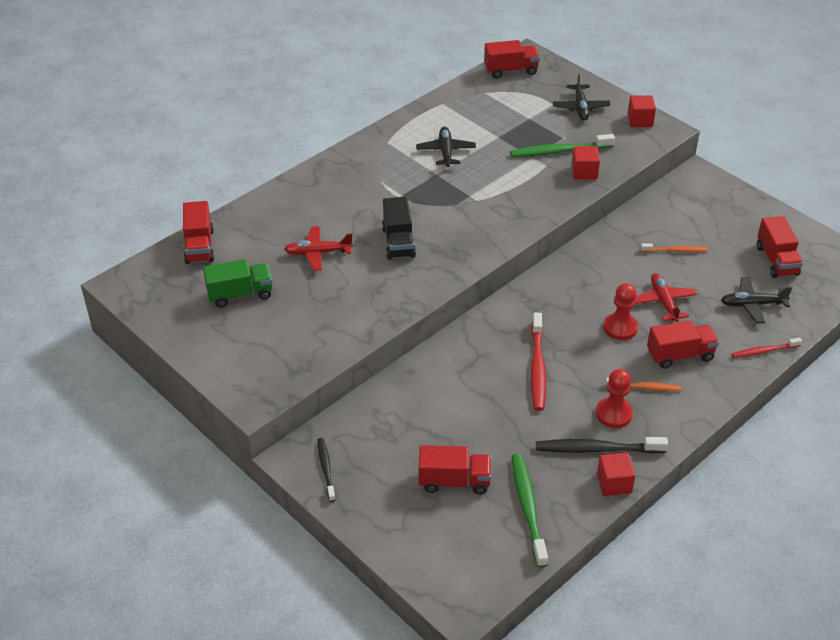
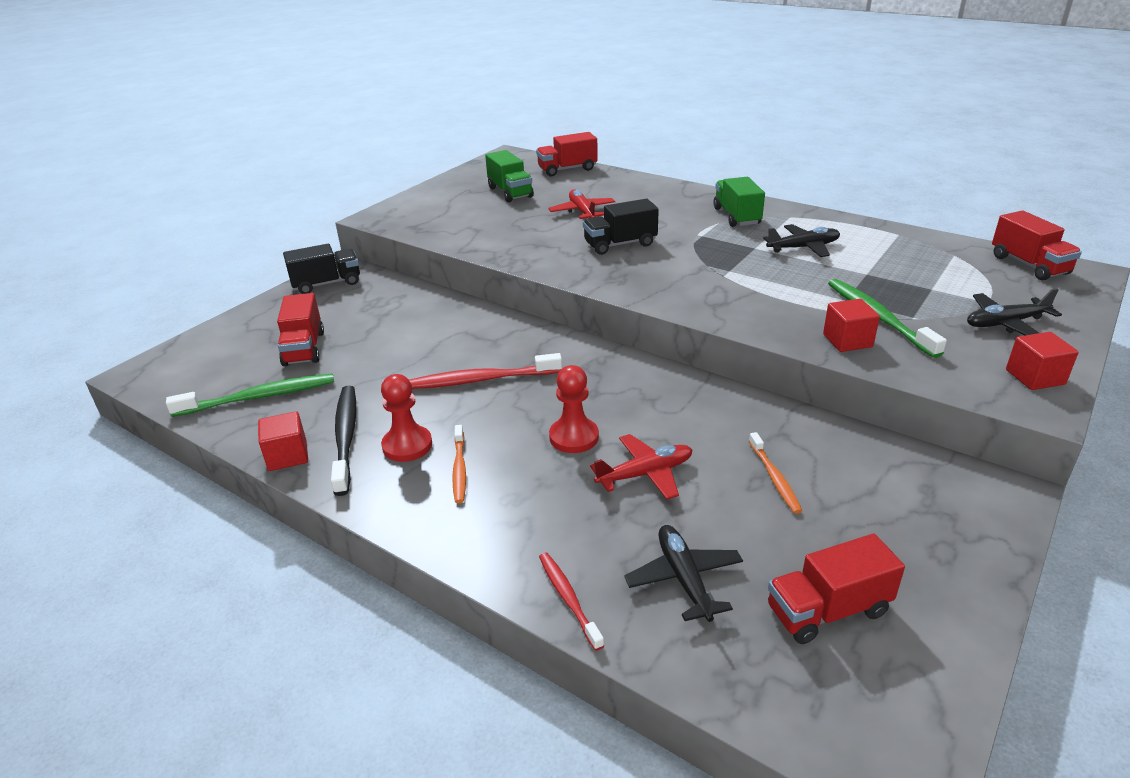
camera: 80 degrees right, 10 degrees down
black toothbrush [317,438,336,502] -> black truck [283,244,360,294]
red truck [647,320,719,369] -> none
none -> green truck [713,177,765,227]

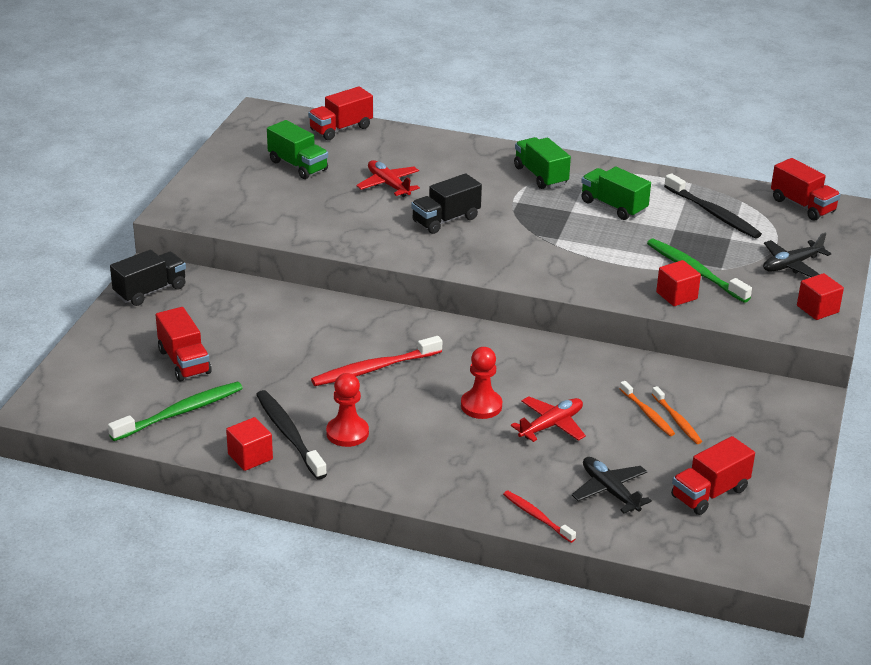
camera: 20 degrees left, 0 degrees up
orange toothbrush [452,425,466,503] -> orange toothbrush moved to [652,386,702,444]
black plane [763,224,840,257] -> green truck [581,167,651,220]
none -> black toothbrush [664,173,762,239]

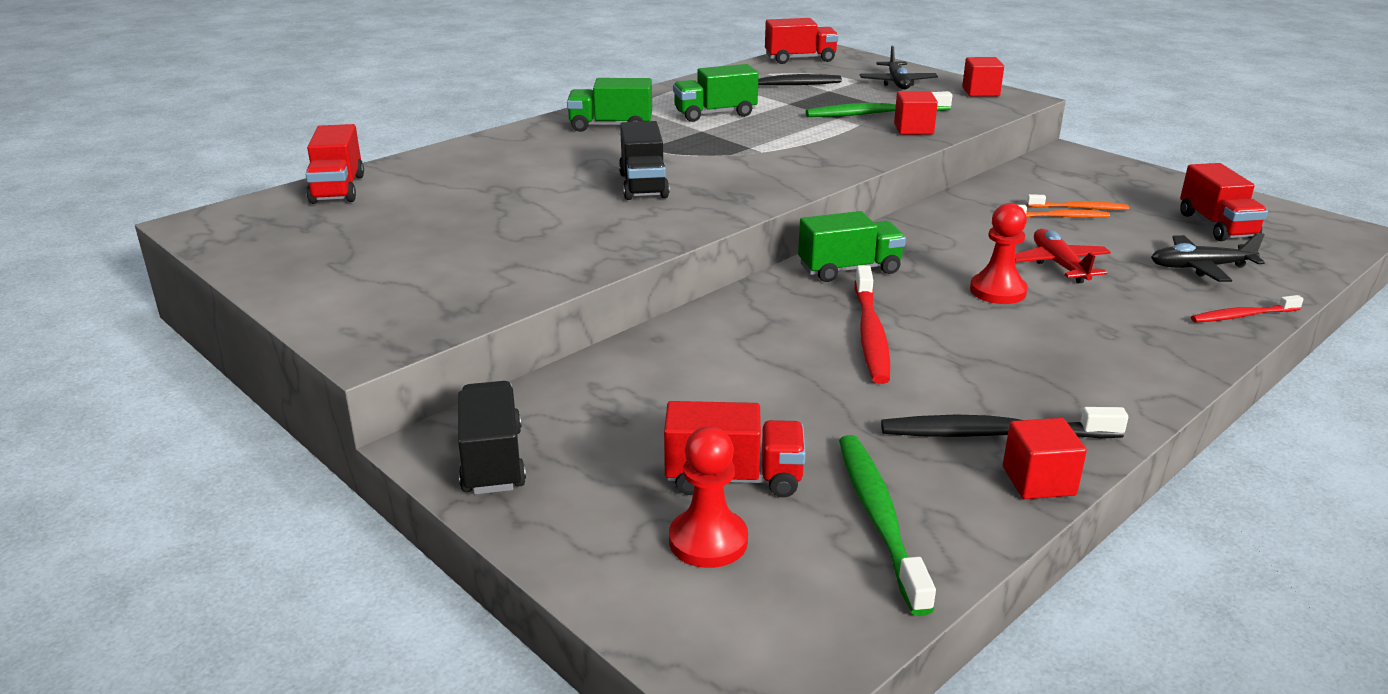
camera: 60 degrees left, 5 degrees down
green truck [267,120,328,179] -> green truck moved to [798,211,906,282]
red pawn [326,373,369,447] -> red pawn moved to [669,426,748,568]
red plane [356,160,420,197] -> none

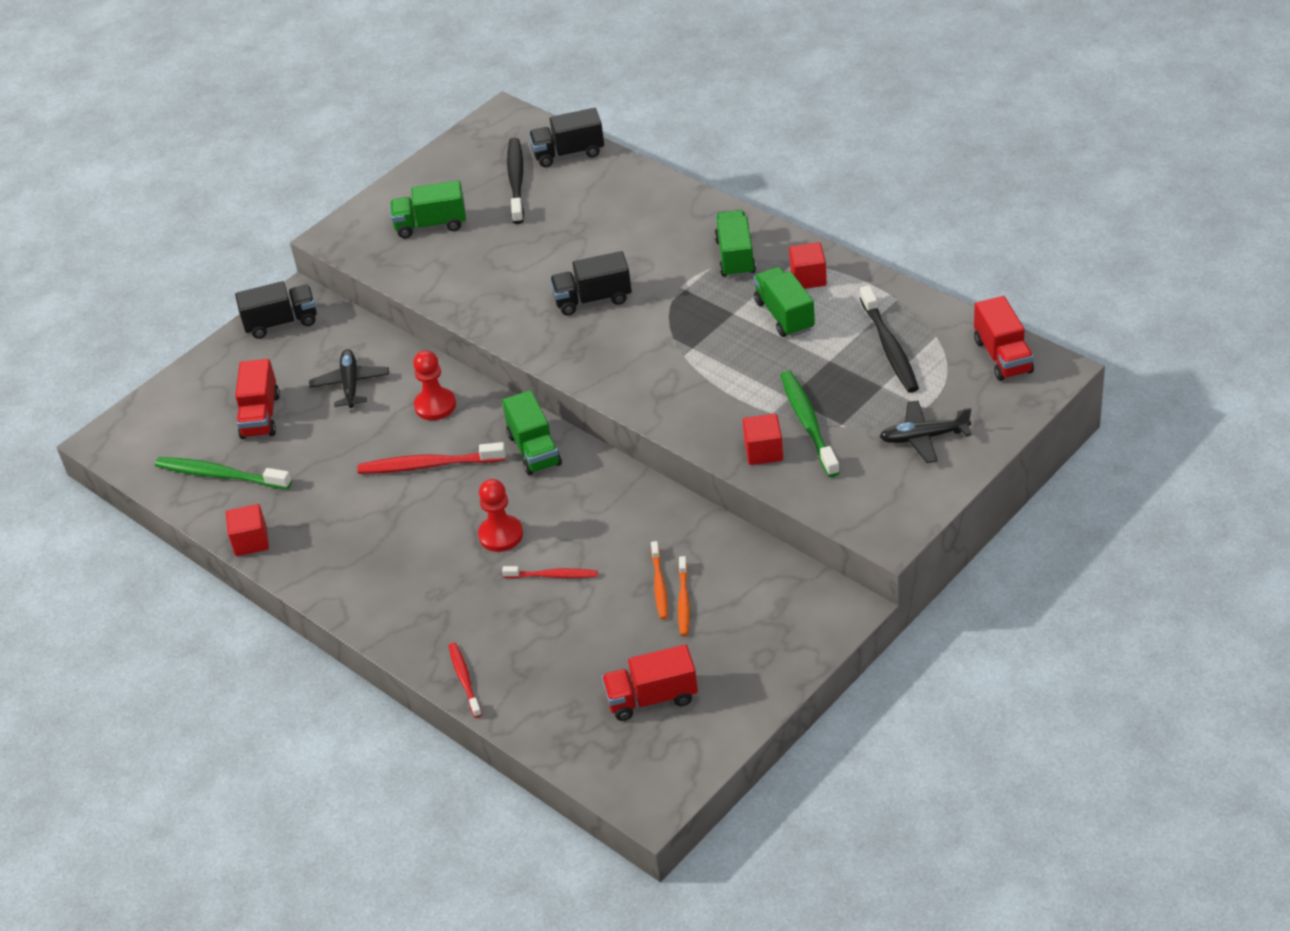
camera: 90 degrees right, 15 degrees up
red truck [305,124,364,204] -> black truck [529,108,604,167]
red pawn [669,426,748,568] -> red pawn moved to [413,350,456,420]
green toothbrush [839,435,936,616] -> green toothbrush turned 150 degrees counterclockwise [155,457,292,489]
black toothbrush [881,407,1128,438] -> black toothbrush moved to [507,138,524,224]
red cube [962,57,1004,97] -> red cube moved to [789,242,827,289]
red plane [1015,229,1111,283] -> red toothbrush [502,566,598,578]
black plane [1151,233,1265,282] -> black plane moved to [309,349,389,408]
none -> green truck [390,180,466,238]

